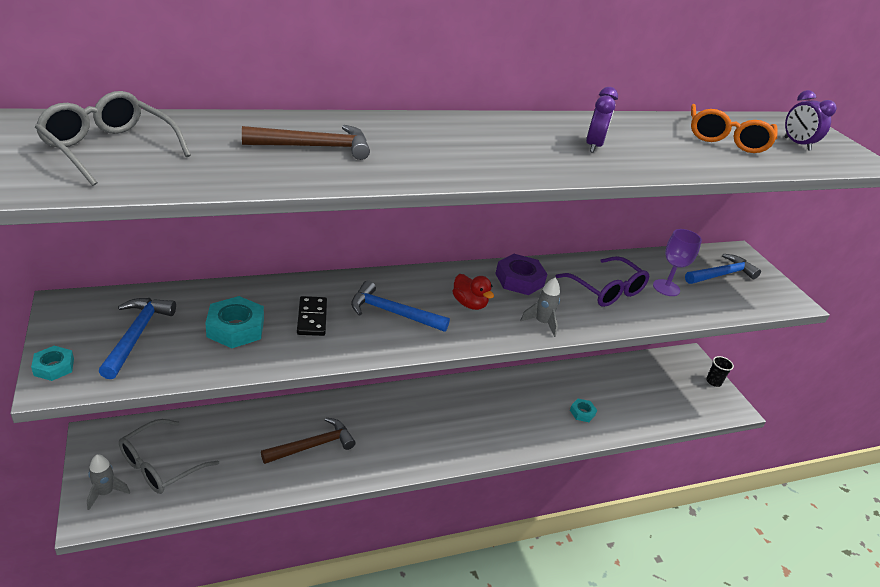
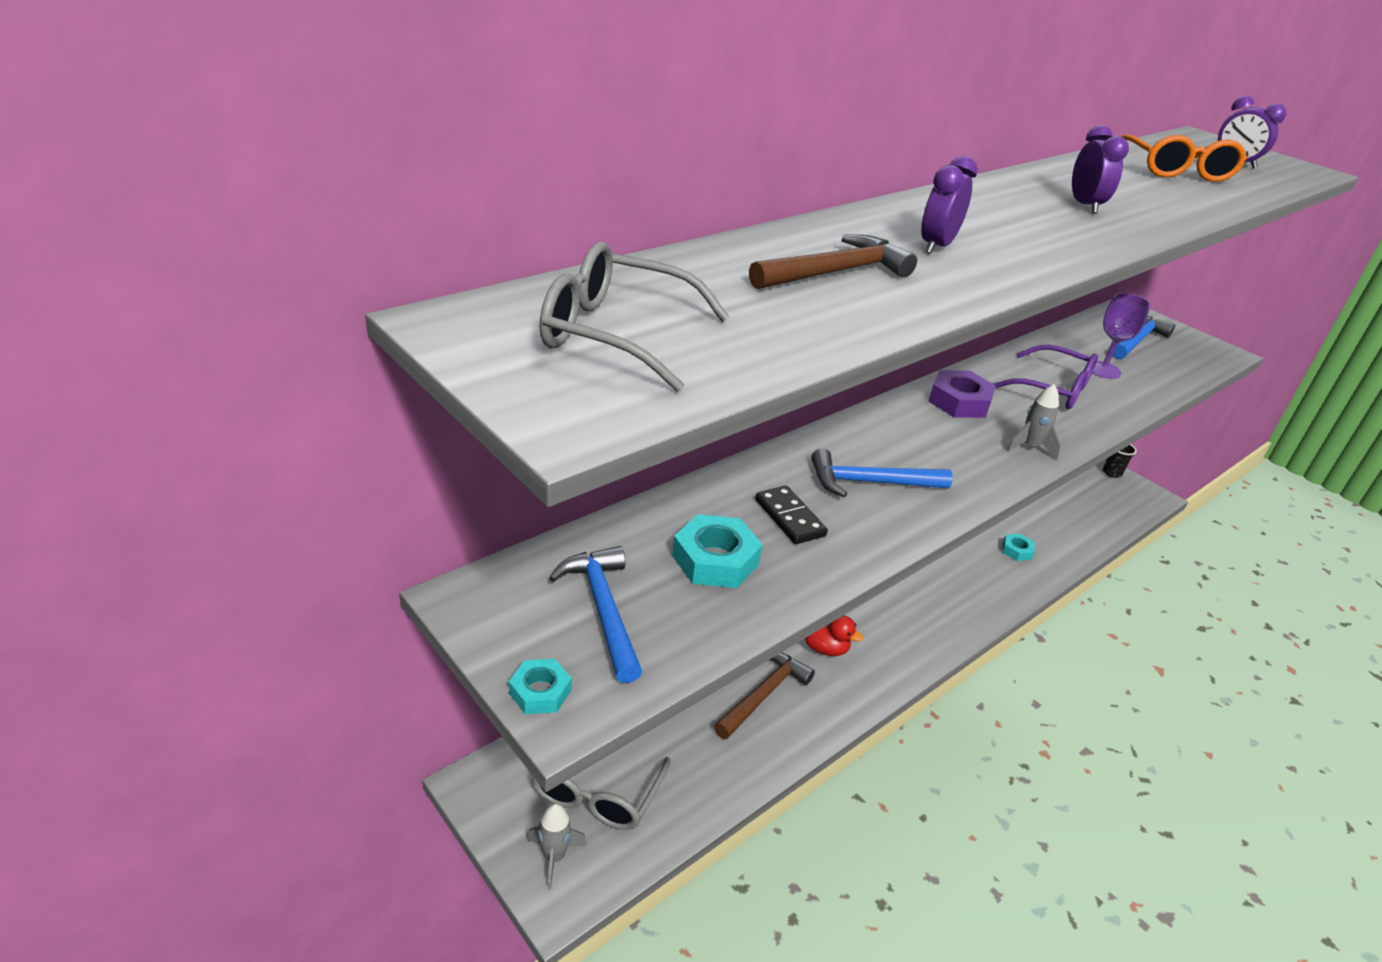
camera: 20 degrees left, 0 degrees up
red duck [453,274,494,310] -> red duck moved to [805,615,863,656]
none -> purple clock [921,156,978,254]

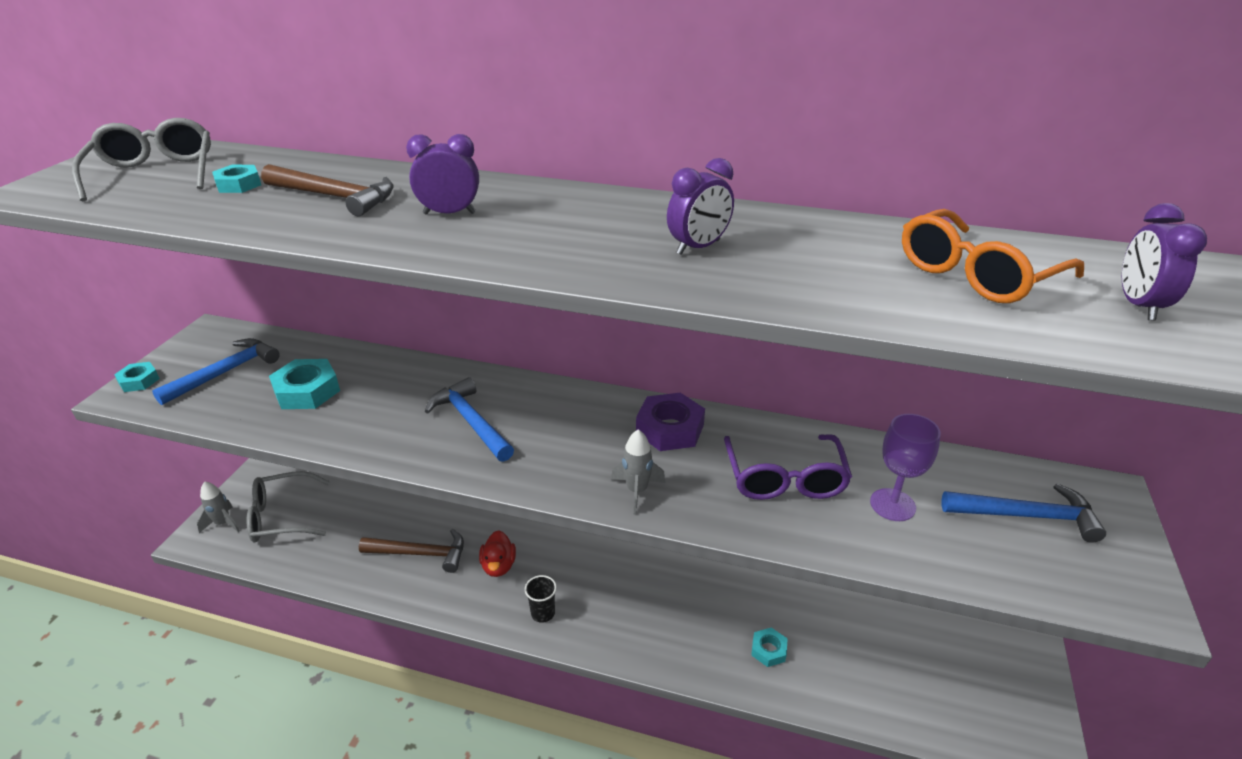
camera: 60 degrees right, 0 degrees up
black domino [755,486,828,544] -> none
black cup [1103,444,1137,478] -> black cup moved to [525,575,557,623]
none -> turquoise nut [212,165,261,193]

